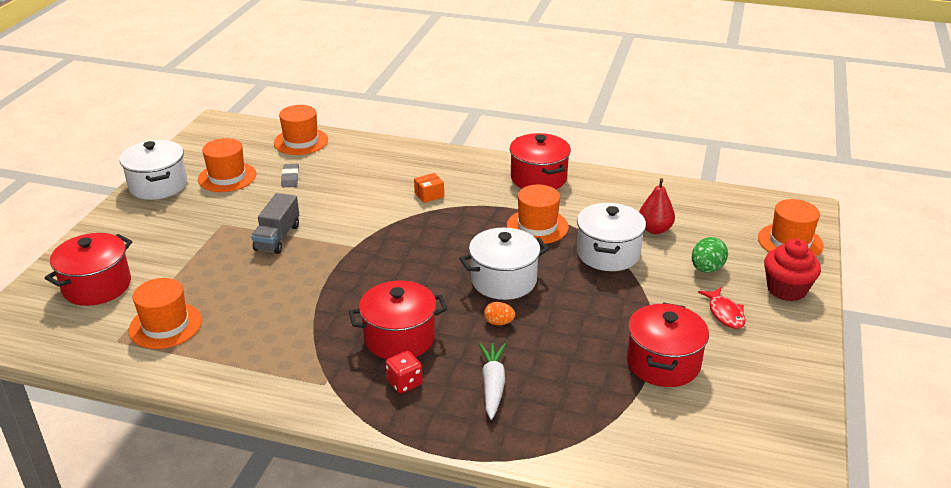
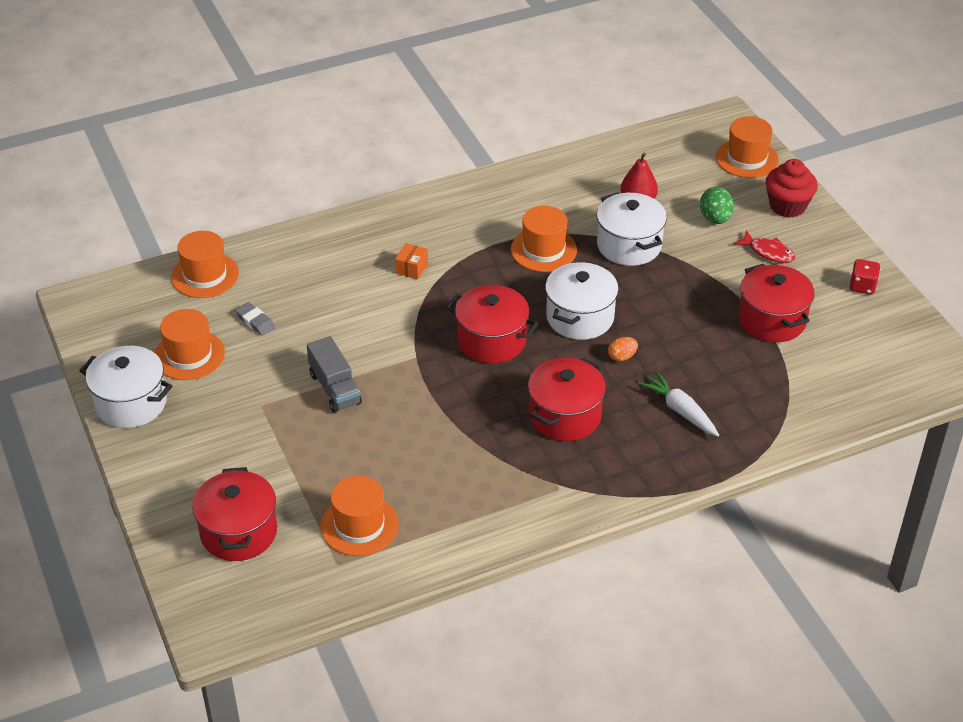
camera: 40 degrees left, 10 degrees up
red dice [385,351,423,393] -> red dice moved to [849,259,880,295]
red pot [509,133,571,189] -> red pot moved to [446,285,539,364]

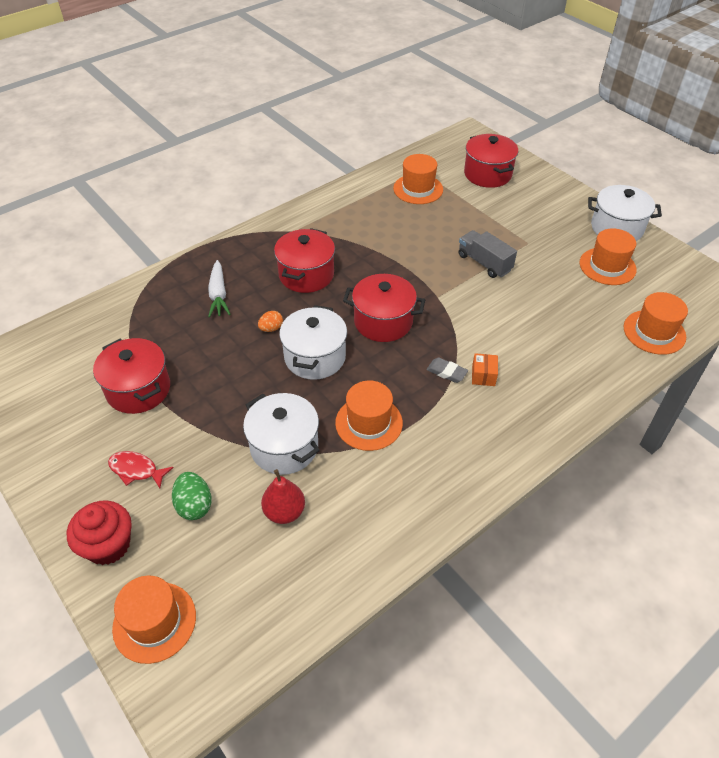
camera: 165 degrees right, 5 degrees up
grey eraser [235,302,275,336] -> grey eraser moved to [426,358,468,383]
white carrot [638,371,719,437] -> white carrot turned 45 degrees clockwise [208,260,230,317]
red dice [849,259,880,295] -> none

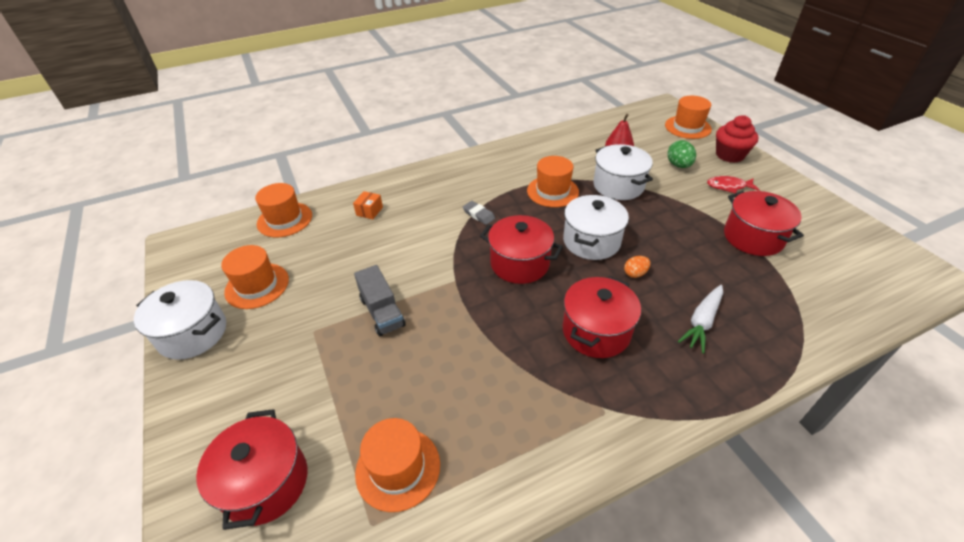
camera: 165 degrees left, 5 degrees down
red fish [108,451,174,488] -> red fish turned 150 degrees clockwise [707,176,760,193]
white carrot [208,260,230,317] -> white carrot turned 150 degrees counterclockwise [678,285,723,354]
orange box [472,353,498,386] -> orange box moved to [353,191,383,219]

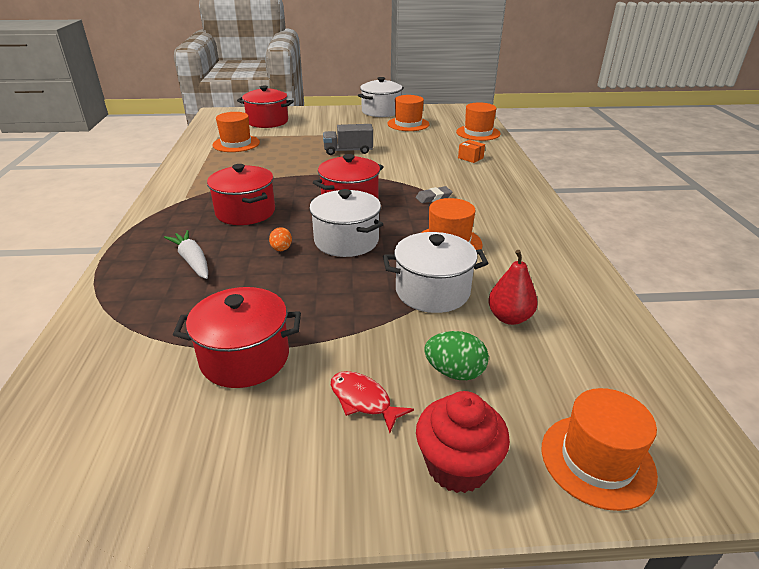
camera: 110 degrees right, 10 degrees down
red fish [707,176,760,193] -> red fish turned 75 degrees counterclockwise [331,371,414,433]

